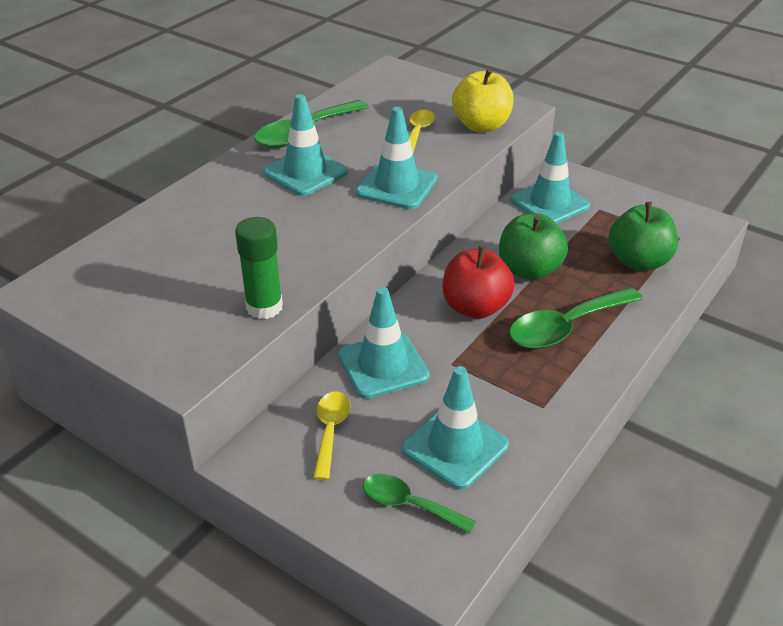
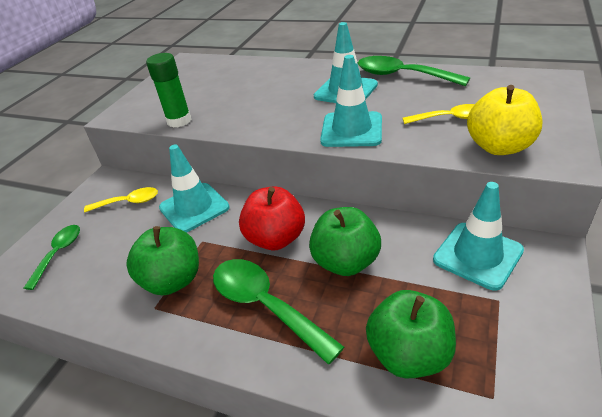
camera: 80 degrees right, 0 degrees up
turquoise traffic cone [402,366,509,490] -> none
none -> green apple [126,226,199,295]

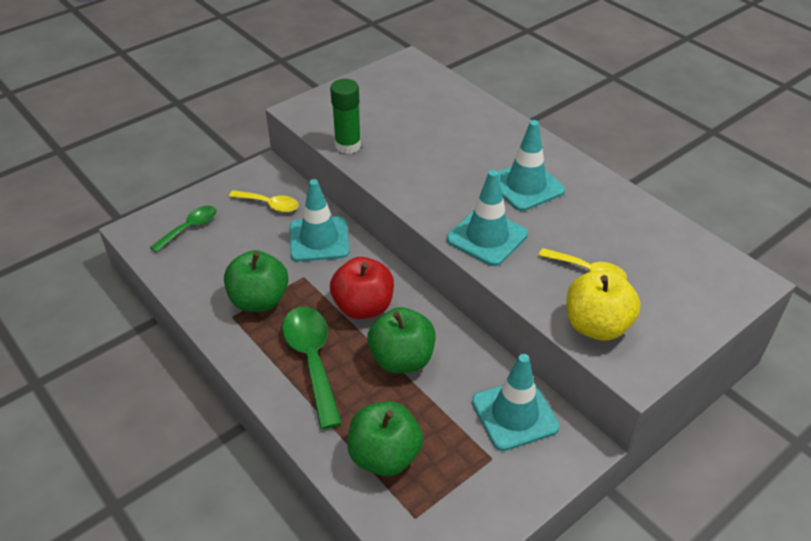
camera: 25 degrees right, 5 degrees up
green spoon [358,56,470,86] -> none

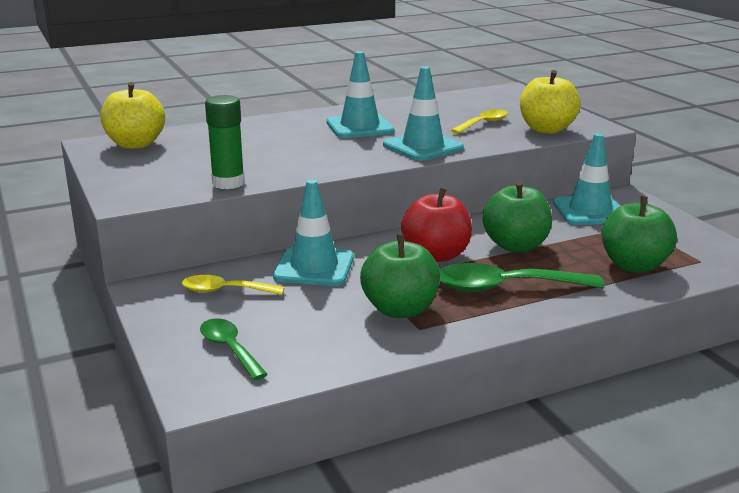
camera: 75 degrees left, 20 degrees down
yellow spoon [229,190,299,212] -> yellow spoon turned 120 degrees counterclockwise [182,275,285,295]
none -> yellow apple [100,82,165,149]

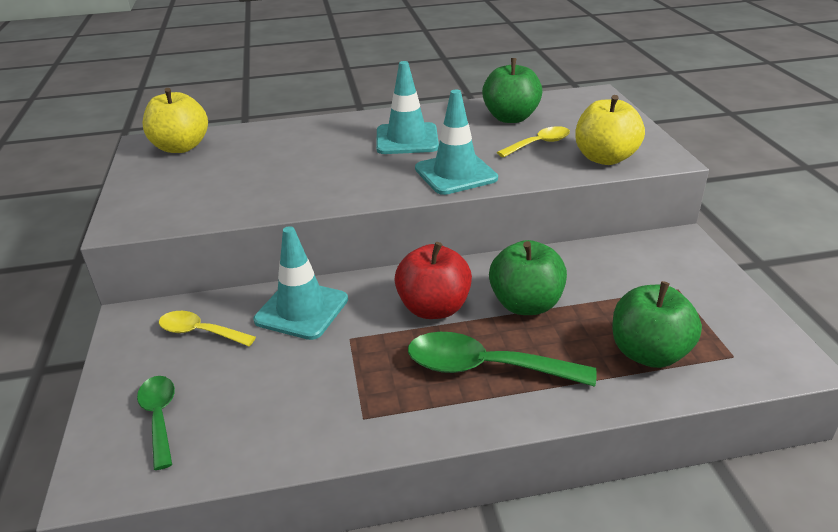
camera: 15 degrees right, 10 degrees up
green glue stick [205,95,245,189] -> none
green apple [360,234,440,318] -> green apple moved to [482,58,543,123]
turquoise traffic cone [553,133,620,225] -> none

